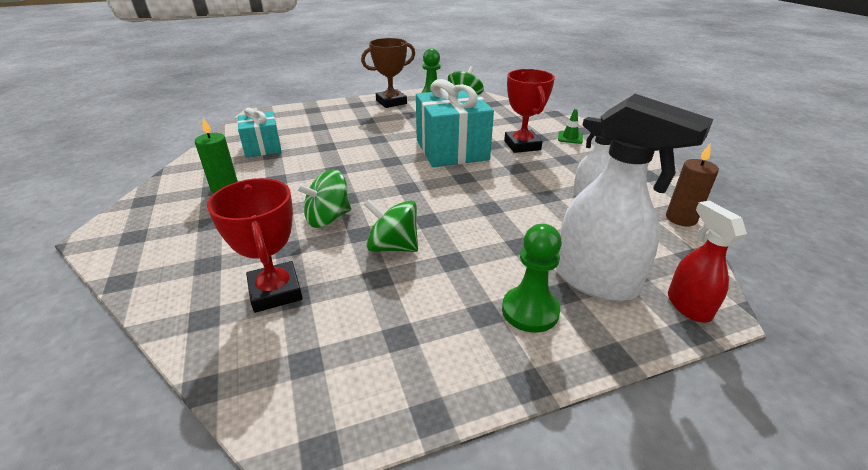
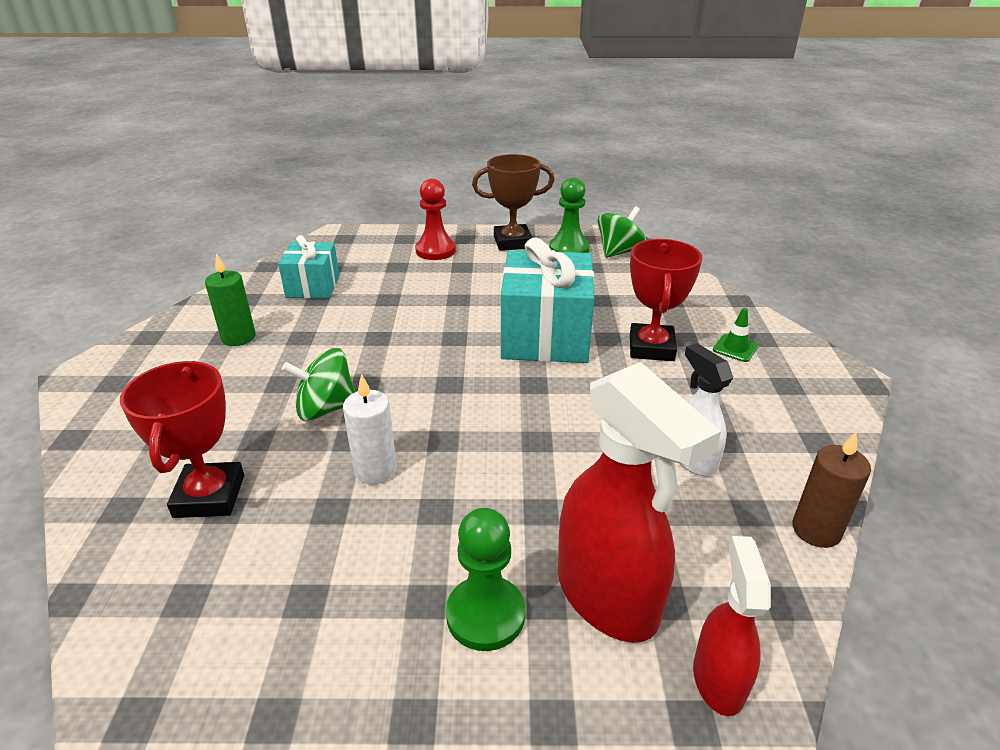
camera: 20 degrees right, 0 degrees up
green spinning top [364,200,418,252] -> white candle [343,374,397,484]
white spray bottle [556,94,713,301] -> red spray bottle [558,362,721,643]
none -> red pawn [415,178,456,260]

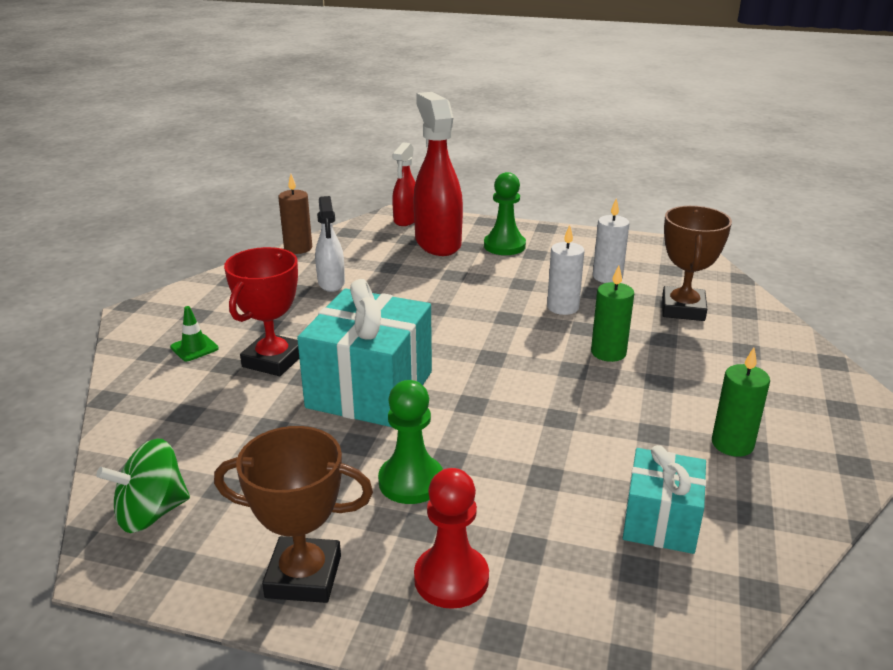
camera: 165 degrees left, 5 degrees down
red trophy [120,361,244,518] -> brown trophy [662,206,732,321]
green spinning top [282,348,355,421] -> green candle [591,265,634,362]
green pawn [549,177,590,253] -> green pawn moved to [378,380,443,504]
none -> white candle [593,198,629,283]

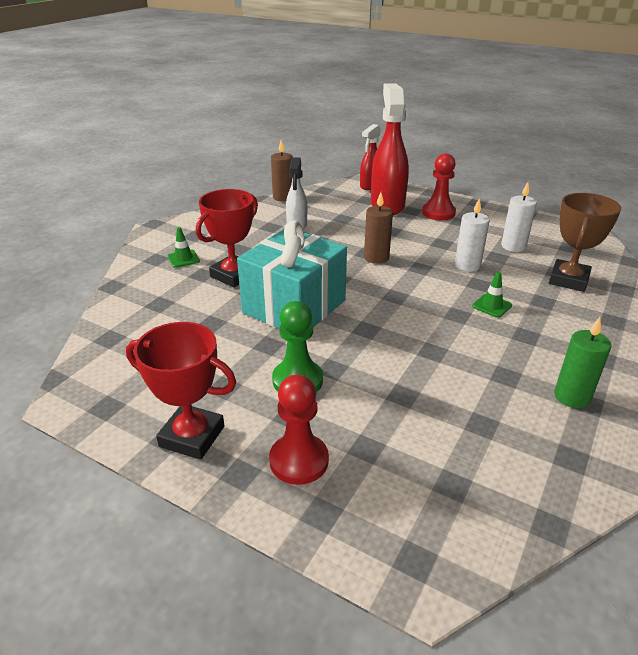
camera: 15 degrees right, 5 degrees up
green spinning top [96,439,190,533] -> none
brown trophy [214,426,373,603] -> red trophy [126,322,236,460]
green pawn [484,172,526,255] -> red pawn [422,153,456,220]
green candle [591,265,634,362] -> green traffic cone [472,272,512,318]
turquoise gift [623,445,706,554] -> none
none -> brown candle [364,192,393,264]

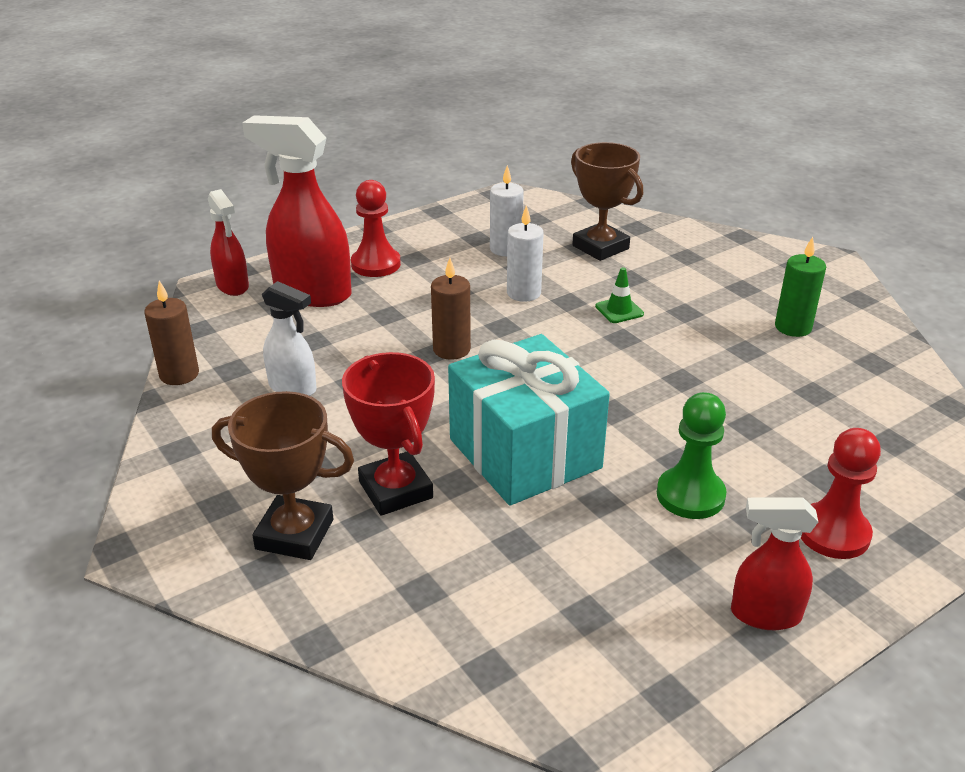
camera: 65 degrees left, 0 degrees up
red trophy [126,322,236,460] -> red spray bottle [731,497,818,630]
green traffic cone [168,227,200,268] -> brown trophy [212,391,354,560]

